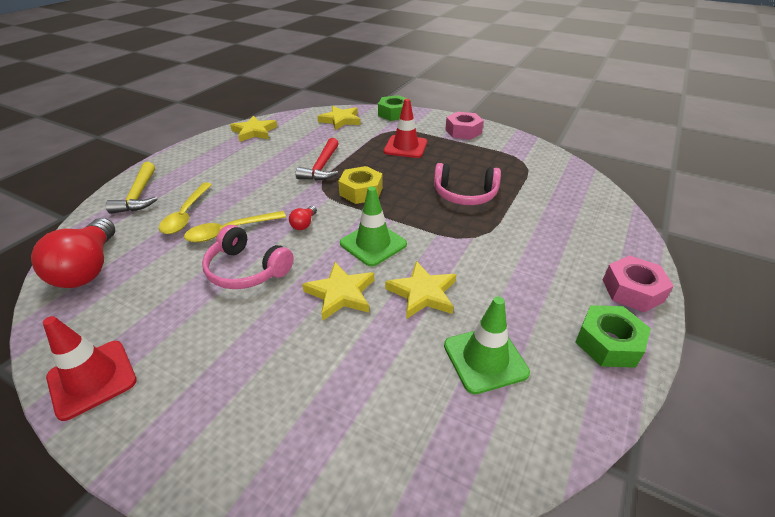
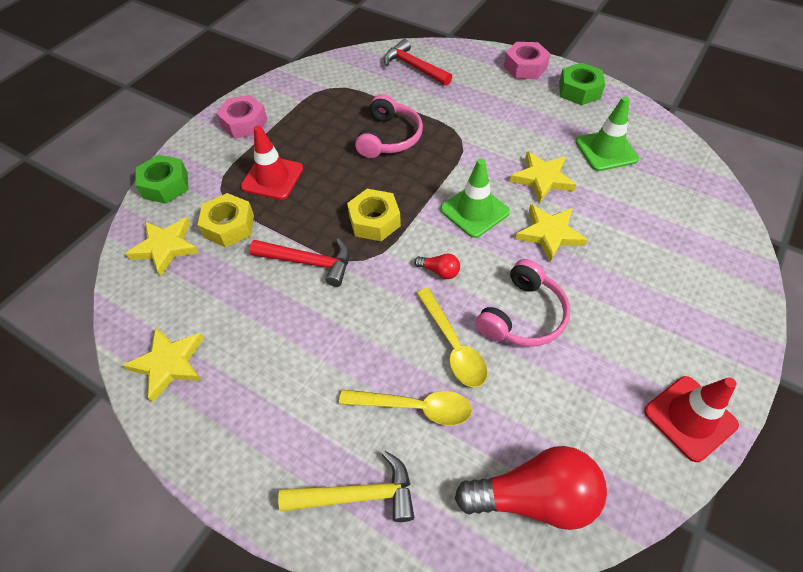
camera: 85 degrees left, 15 degrees up
none -> yellow nut [198,193,254,247]
none -> red hammer [384,39,452,86]

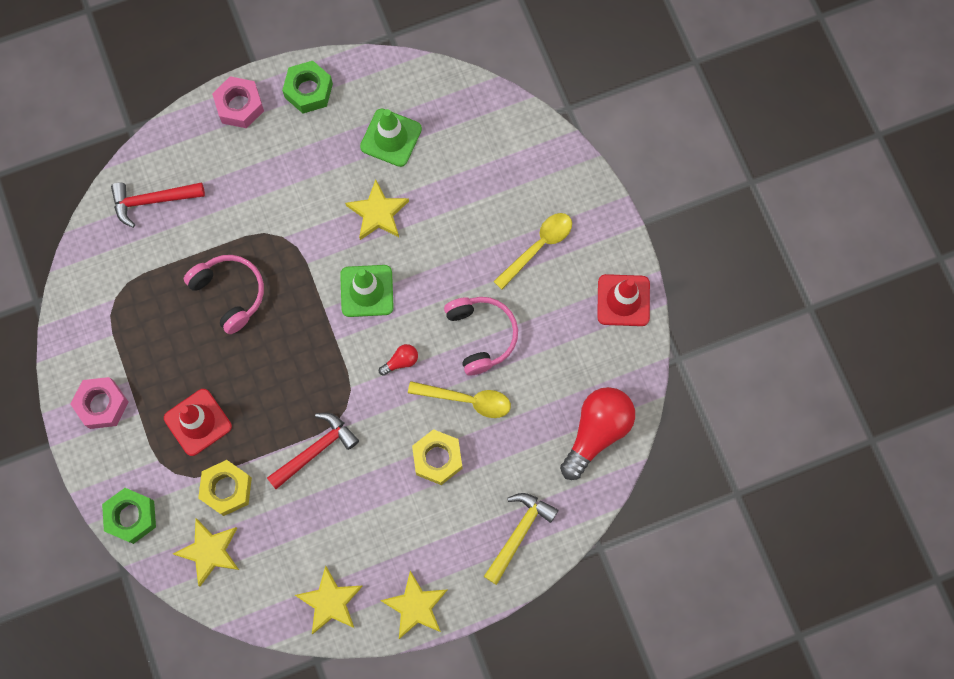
camera: 55 degrees left, 20 degrees up
yellow spoon [339,389,472,426] -> yellow spoon moved to [493,213,572,289]
yellow nut [347,189,401,241] -> yellow nut moved to [412,429,462,485]
yellow star [515,204,588,262] -> yellow star moved to [380,571,448,639]

